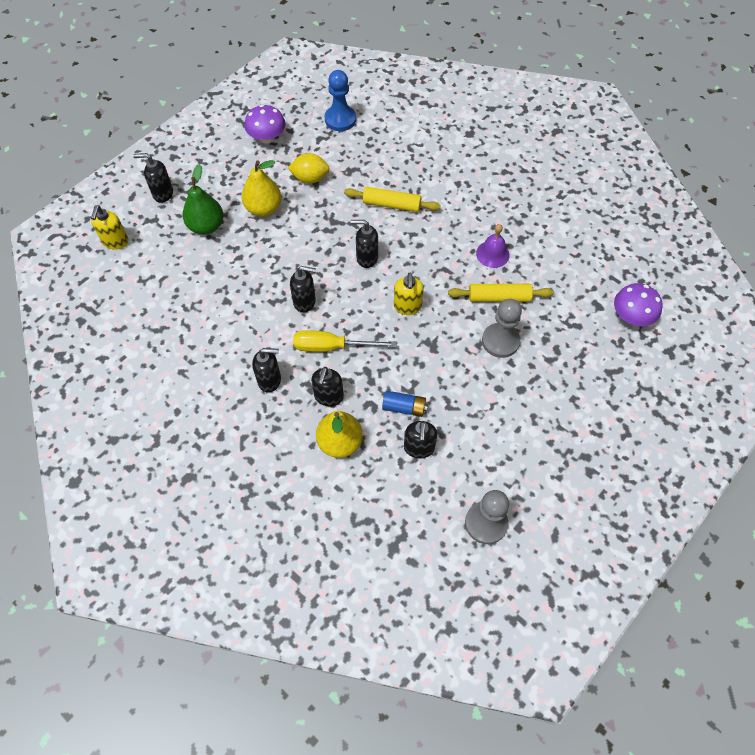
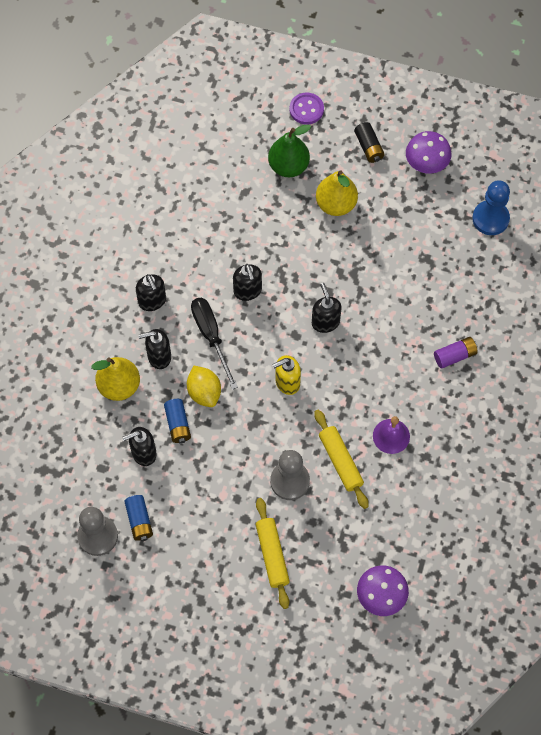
camera: 65 degrees right, 5 degrees up
yellow soap dispenser [91,205,129,250] -> none
black soap dispenser [133,153,173,203] -> purple button [290,93,324,124]
yellow lemon [288,153,330,183] -> yellow lemon moved to [187,366,221,407]
yellow screwdriver [293,330,396,352] -> black screwdriver [191,298,238,389]
yellow rolling pin [344,187,441,212] -> yellow rolling pin moved to [256,498,290,609]
none -> blue battery [124,495,153,541]
none -> black battery [354,122,385,163]
none -> purple battery [434,337,478,369]

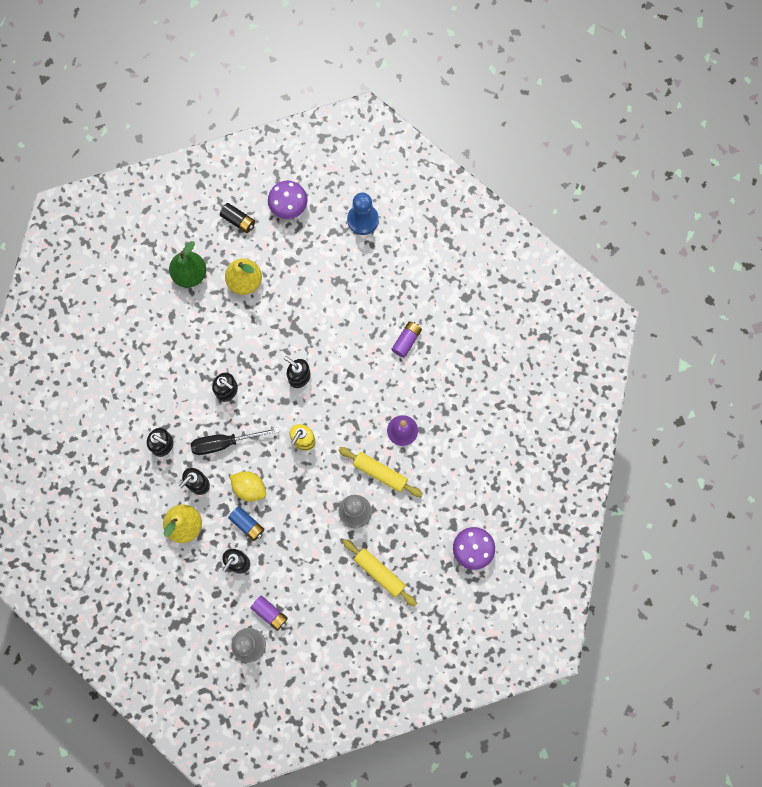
camera: 35 degrees left, 10 degrees up
blue battery [124,495,153,541] -> purple battery [251,596,288,631]
black screwdriver [191,298,238,389] -> black screwdriver turned 45 degrees counterclockwise [191,427,279,455]
purple button [290,93,324,124] -> none

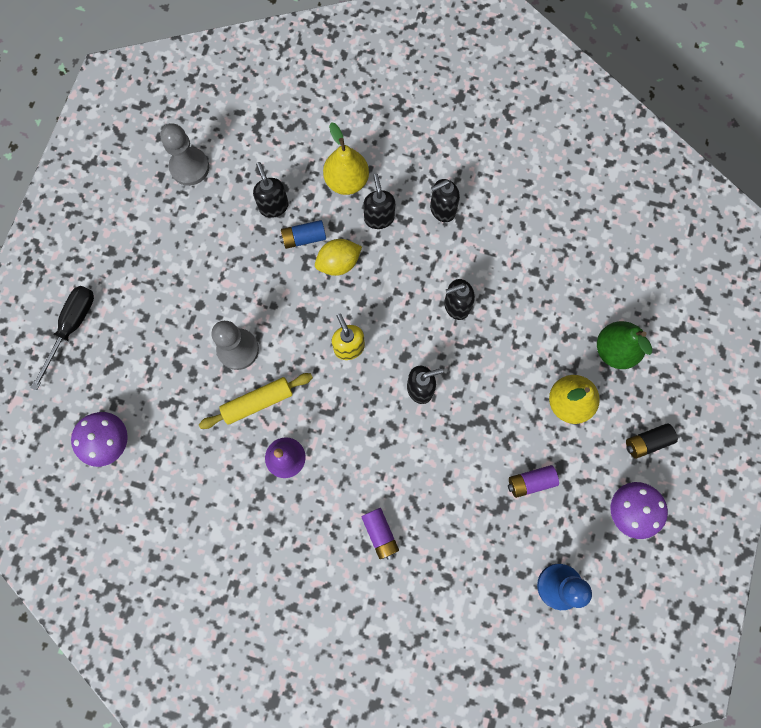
camera: 125 degrees right, 0 degrees up
black screwdriver [191,427,279,455] -> black screwdriver moved to [30,286,94,391]
purple battery [251,596,288,631] -> purple battery moved to [508,465,559,498]
yellow rolling pin [343,539,417,607] -> none

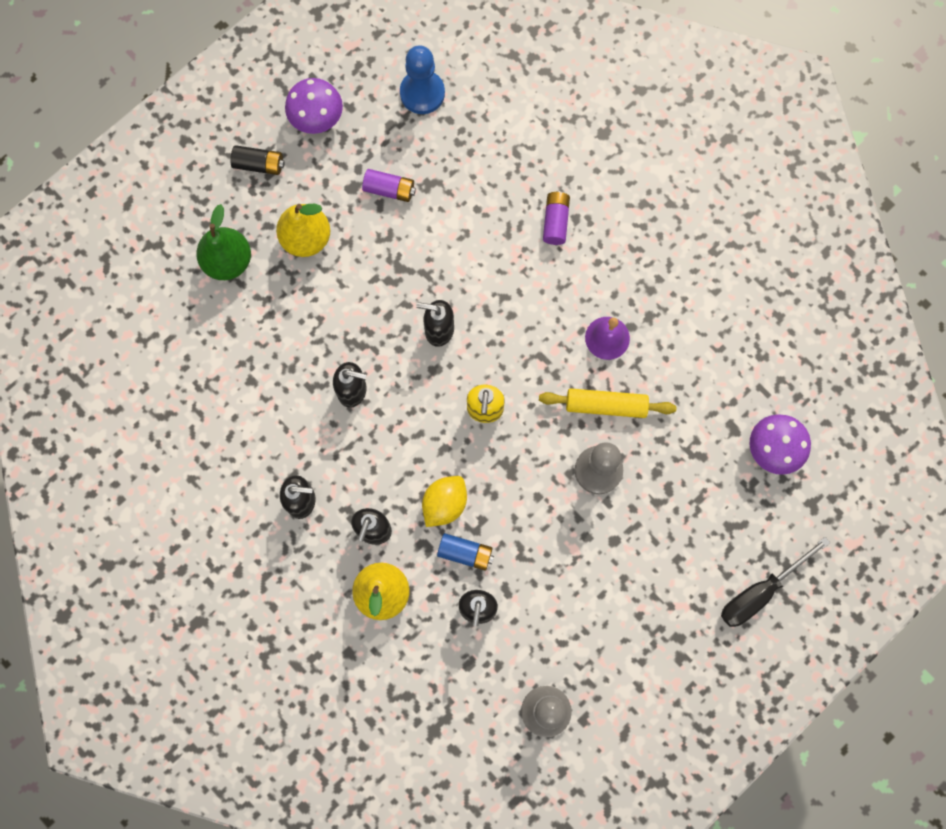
camera: 150 degrees left, 0 degrees up
yellow lemon [315,239,362,276] -> yellow lemon turned 60 degrees counterclockwise [422,476,467,527]

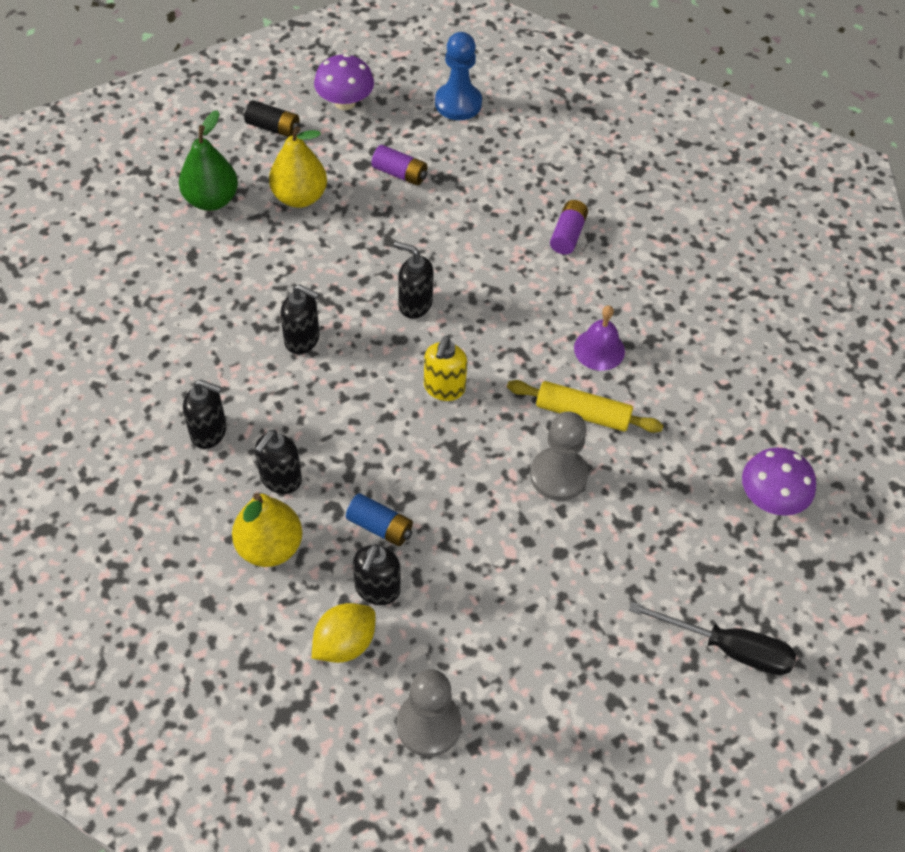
camera: 10 degrees right, 20 degrees down
yellow lemon [422,476,467,527] -> yellow lemon moved to [312,603,376,663]
black screwdriver [721,537,830,627] -> black screwdriver turned 135 degrees counterclockwise [629,602,796,675]

